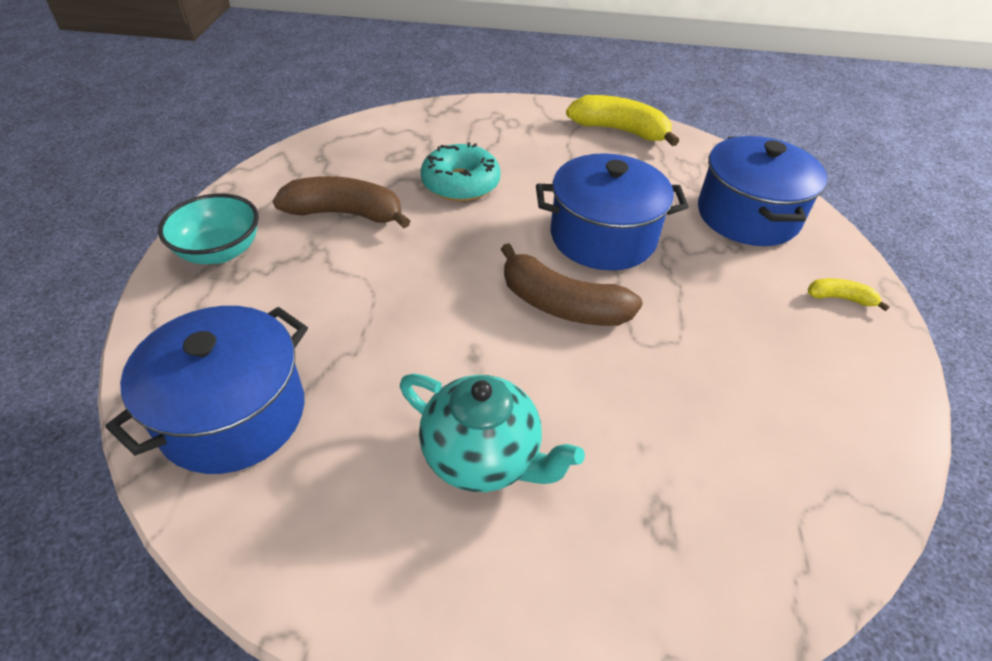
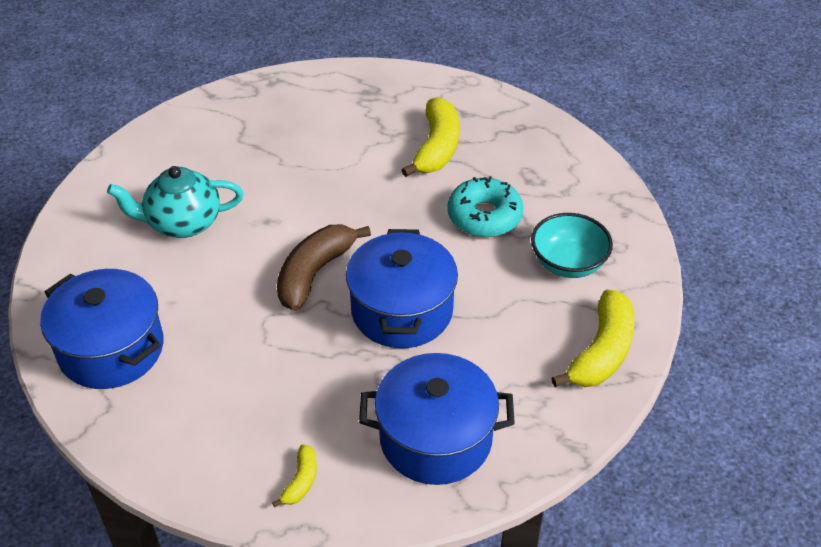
camera: 95 degrees right, 0 degrees up
blue pot [105,306,308,474] -> blue pot moved to [40,269,164,389]
turquoise bowl [158,193,259,264] -> turquoise bowl moved to [531,213,613,278]
brown banana [273,176,410,229] -> yellow banana [402,97,459,177]
turquoise teapot [400,374,585,492] -> turquoise teapot turned 45 degrees clockwise [107,166,244,238]

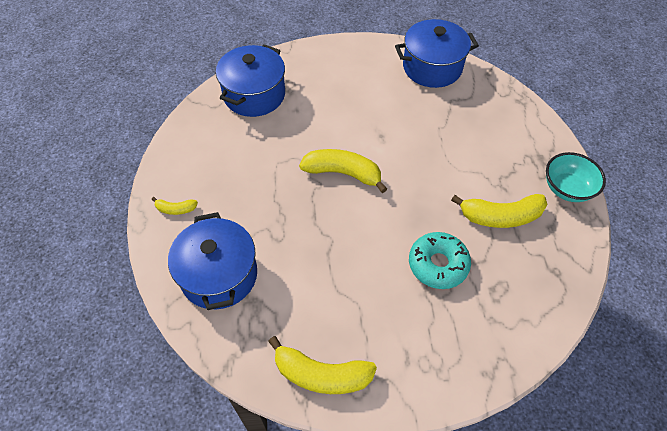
camera: 75 degrees right, 10 degrees up
turquoise teapot [107,166,244,238] -> none
brown banana [277,225,371,311] -> yellow banana [299,149,387,193]
blue pot [346,229,458,348] -> blue pot moved to [395,19,479,88]
turquoise bowl [531,213,613,278] -> turquoise bowl moved to [546,152,606,202]

